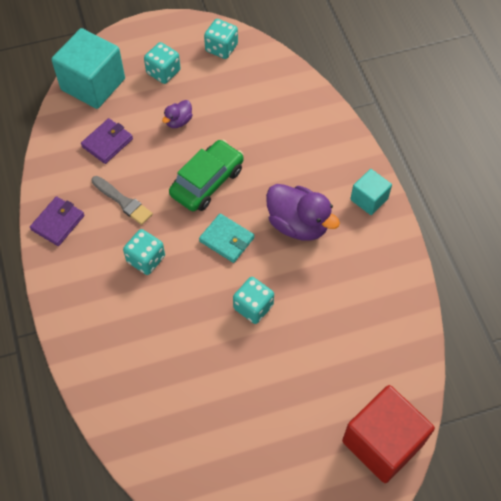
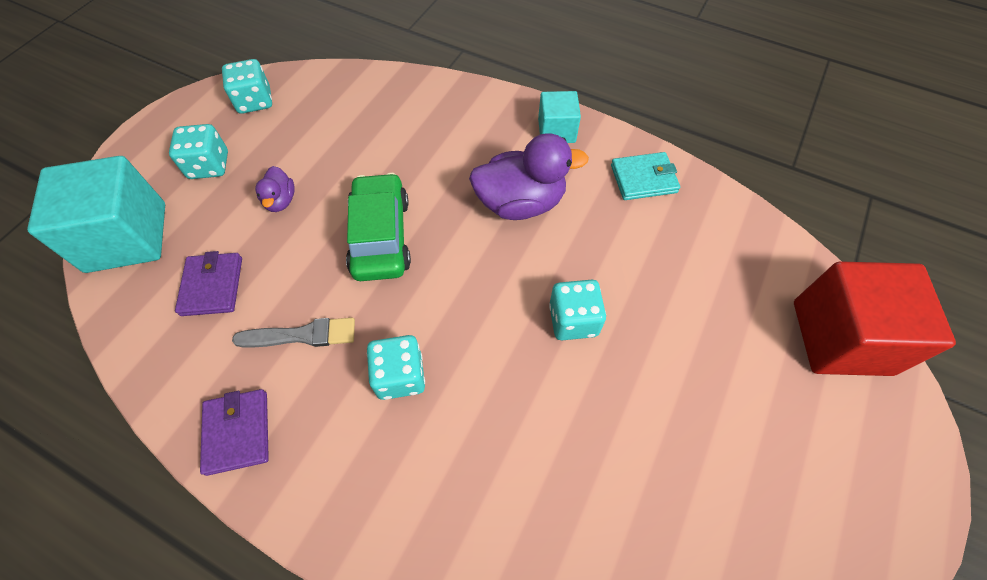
camera: 45 degrees left, 0 degrees up
turquoise wallet [199,213,254,263] -> turquoise wallet moved to [611,152,680,200]

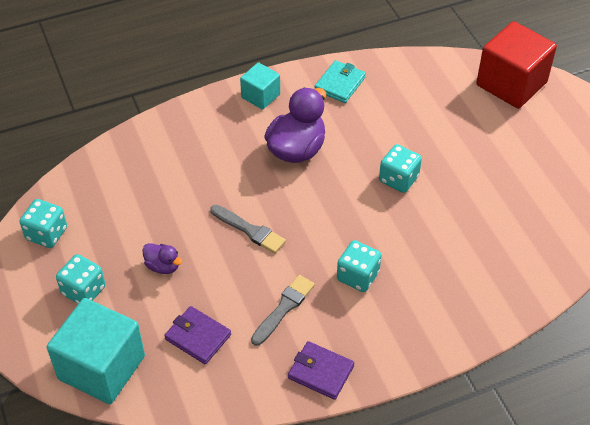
camera: 50 degrees left, 10 degrees down
green car [346,173,411,281] -> grey brush [210,205,286,253]

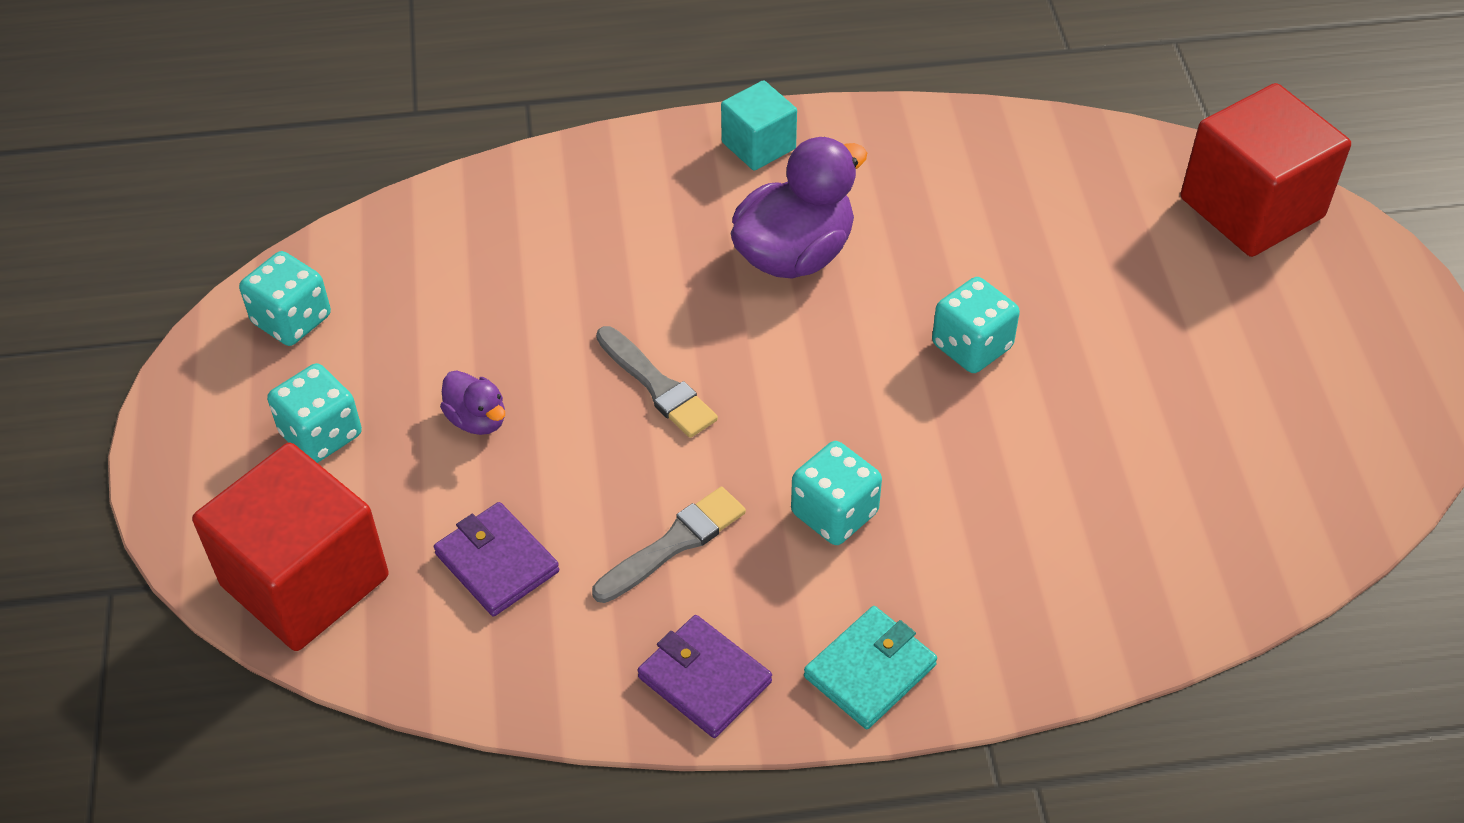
camera: 15 degrees right, 0 degrees up
turquoise cube [47,298,145,404] -> red cube [192,443,389,651]
turquoise wallet [315,60,366,103] -> turquoise wallet moved to [804,606,937,729]

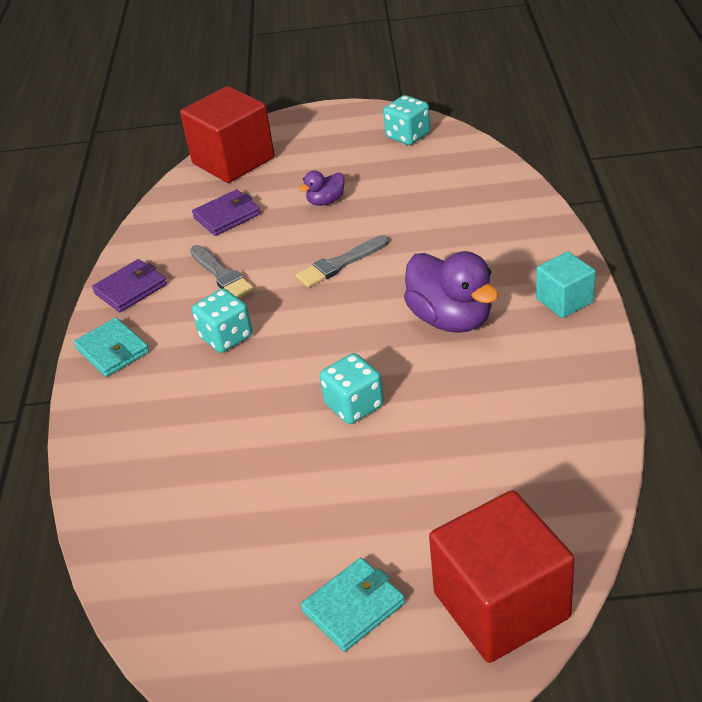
camera: 100 degrees right, 10 degrees down
turquoise dice [267,363,362,463] -> none
none -> turquoise wallet [301,558,405,652]

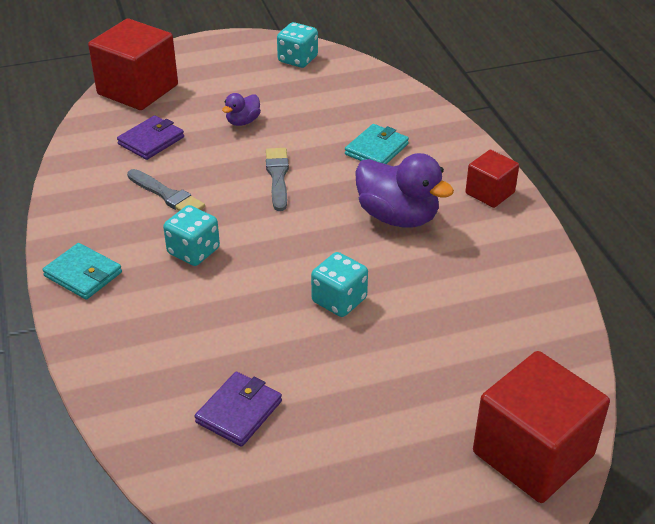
camera: 20 degrees left, 0 degrees up
purple wallet [92,259,167,312] -> purple wallet moved to [195,372,282,447]
grey brush [296,235,389,287] -> grey brush turned 135 degrees clockwise [266,148,289,211]
turquoise wallet [301,558,405,652] -> turquoise wallet moved to [345,124,409,164]
turquoise cube [536,251,596,318] -> red cube [465,150,519,208]

